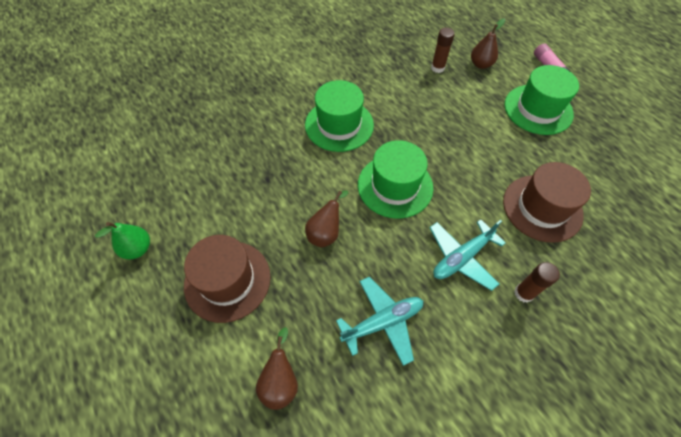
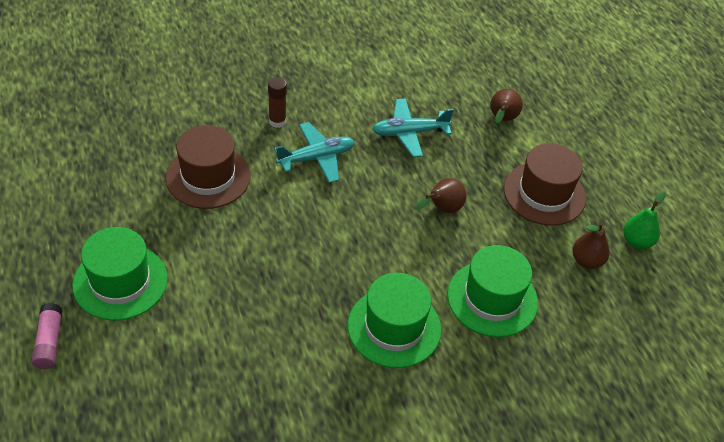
camera: 170 degrees left, 10 degrees down
green hat [358,140,433,219] -> green hat moved to [447,245,538,337]
brown glue stick [431,28,455,73] -> none
brown pear [471,18,505,69] -> brown pear moved to [573,222,610,269]

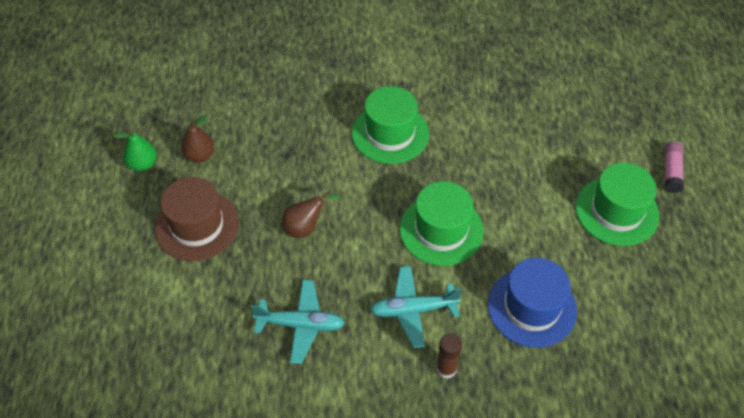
camera: 160 degrees left, 5 degrees up
brown hat [165,125,251,209] -> blue hat [488,258,577,348]
green hat [447,245,538,337] -> green hat moved to [400,181,484,266]
brown pear [490,89,523,123] -> none

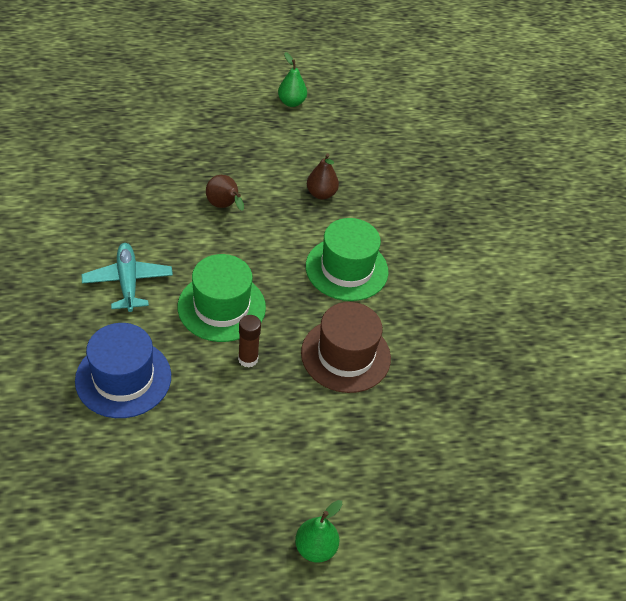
camera: 80 degrees right, 5 degrees down
brown hat [155,177,239,261] -> brown hat moved to [301,302,391,393]
brown pear [181,115,214,163] -> brown pear moved to [307,153,339,199]
turquoise plane [251,280,345,364] -> none
brown glue stick [436,333,462,379] -> brown glue stick moved to [238,315,261,368]
green hat [575,163,659,246] -> none
pink glue stick [664,141,684,193] -> green pear [295,500,342,563]

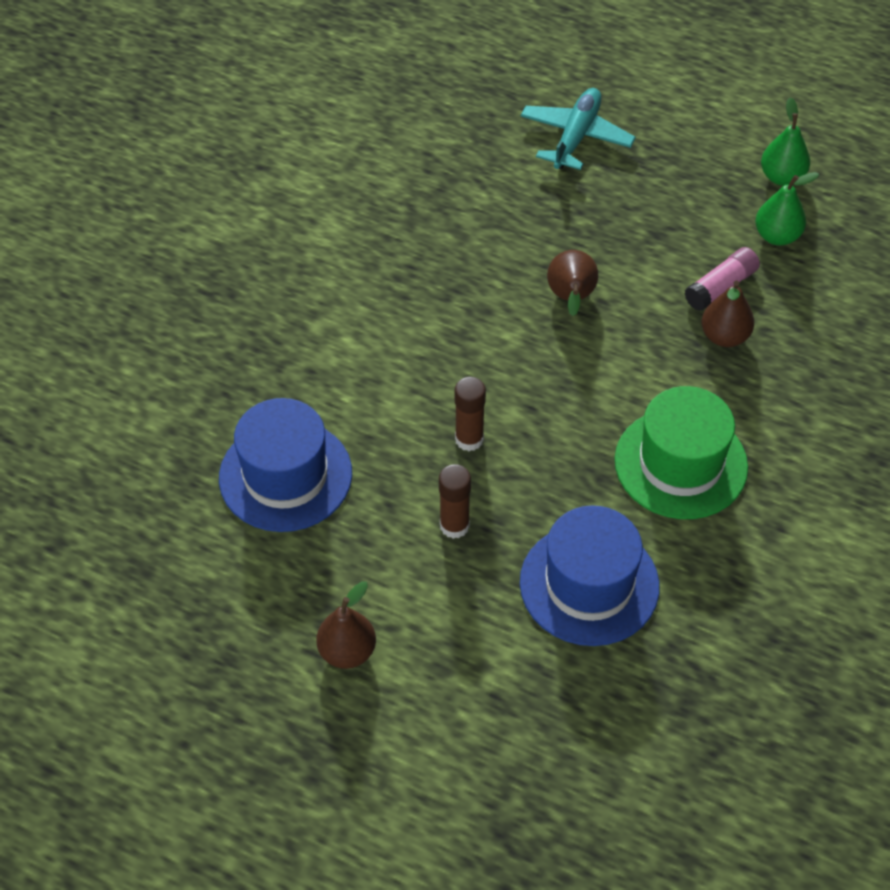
camera: 40 degrees right, 5 degrees up
turquoise plane [81,243,173,312] -> turquoise plane moved to [521,88,636,170]
green hat [178,254,266,342] -> brown glue stick [455,377,486,451]
green pear [295,500,342,563] -> green pear moved to [755,172,819,246]
brown hat [301,302,391,393] -> blue hat [520,505,660,646]
none -> brown pear [316,581,376,669]
none -> pink glue stick [685,247,760,311]

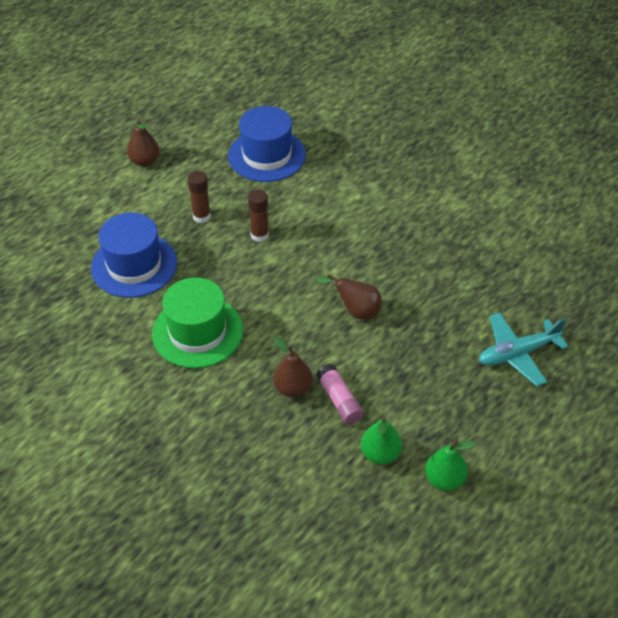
camera: 105 degrees right, 5 degrees down
turquoise plane [521,88,636,170] -> turquoise plane turned 120 degrees clockwise [479,312,568,386]

